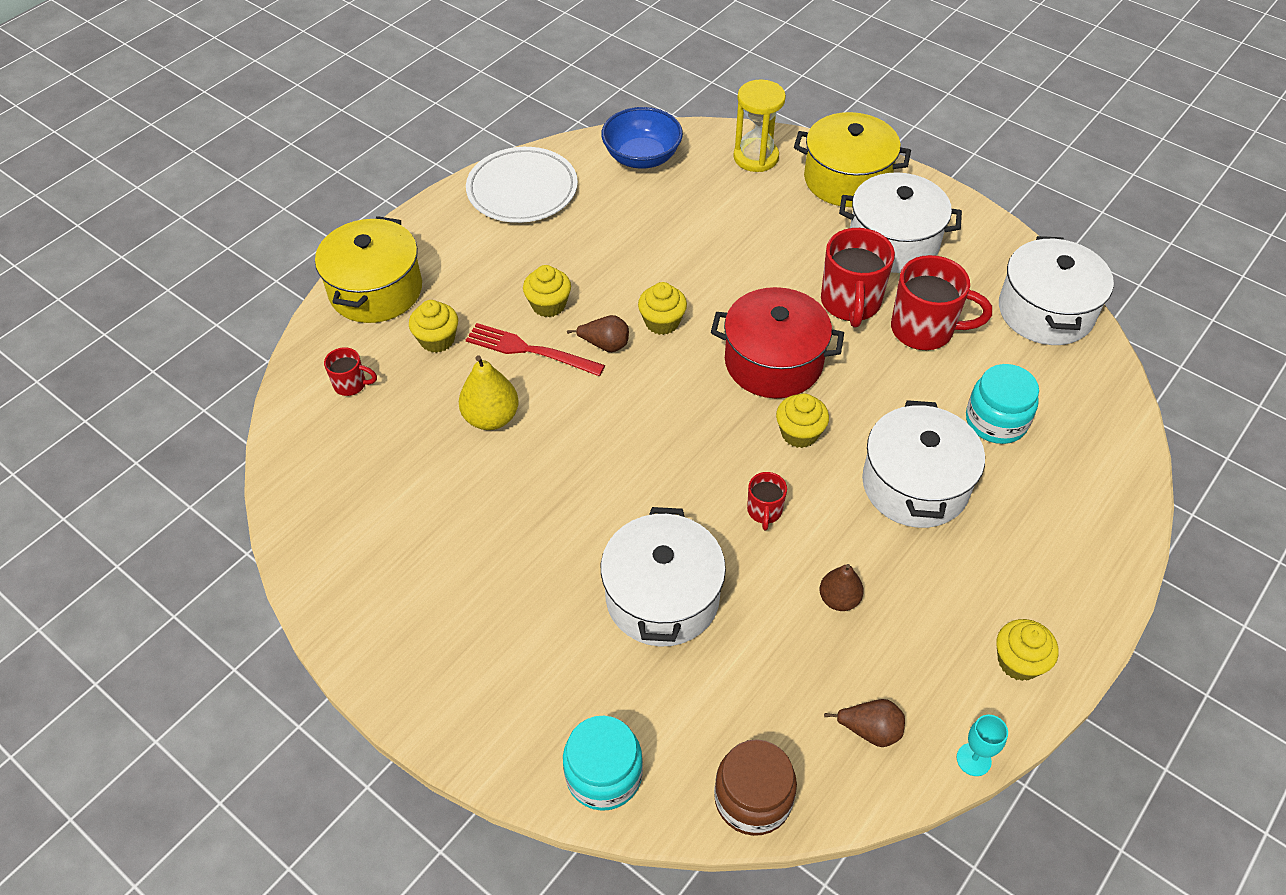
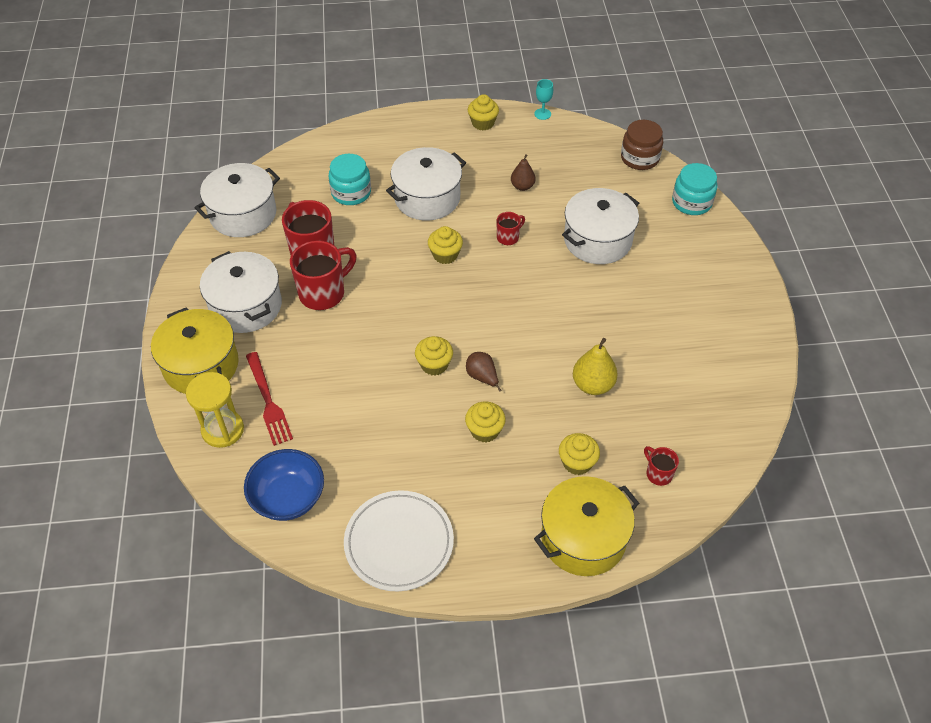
camera: 135 degrees left, 0 degrees up
red fork [466,323,605,376] -> red fork moved to [246,352,293,446]
red pot [711,287,844,398] -> none
brown pear [824,699,905,747] -> none

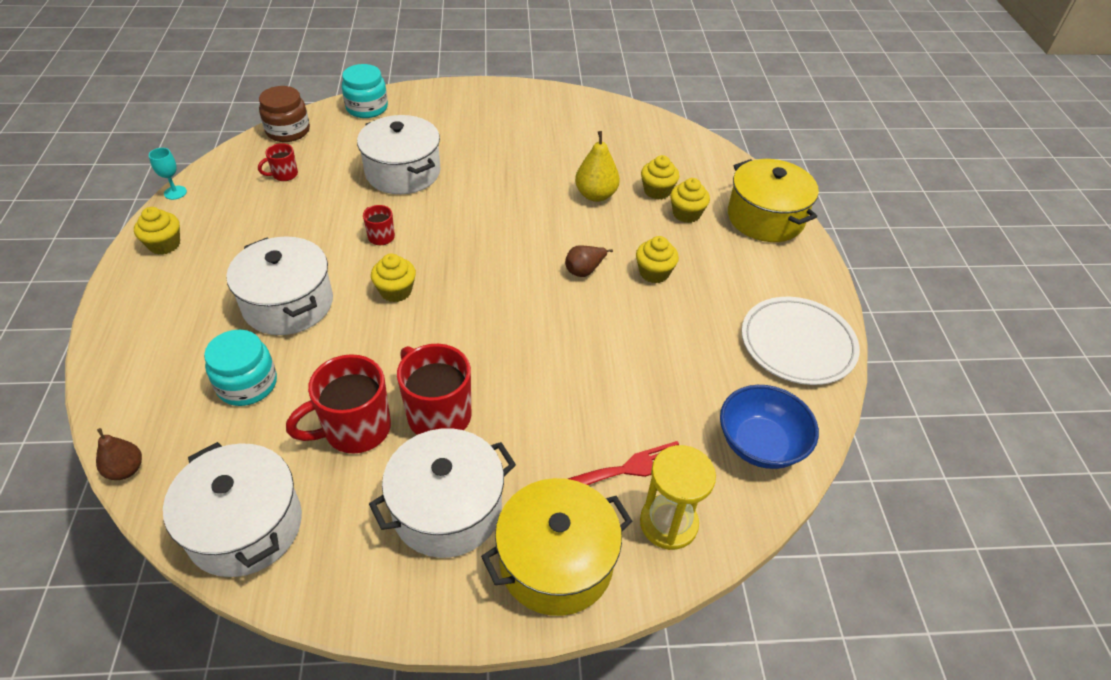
camera: 90 degrees left, 5 degrees down
yellow cupcake [415,336,453,376] -> yellow cupcake moved to [641,155,679,200]
brown pear [511,154,536,191] -> brown pear moved to [96,428,142,480]
red mug [644,446,679,486] -> red mug moved to [258,143,298,181]

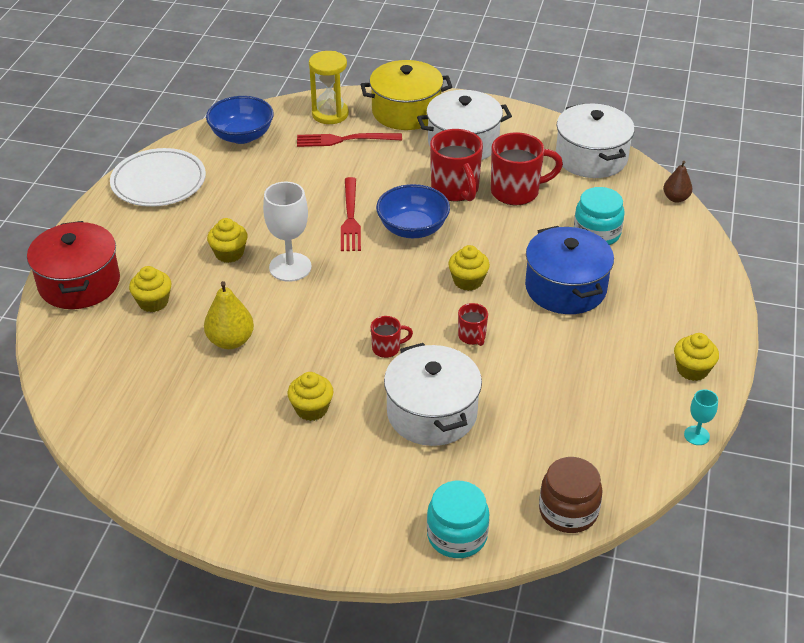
camera: 160 degrees left, 5 degrees down
white pot [226,237,333,335] -> blue pot [525,226,614,314]
red mug [258,143,298,181] -> red mug moved to [371,316,413,358]
brown pear [565,245,613,277] -> white goblet [263,182,312,282]
yellow cupcake [641,155,679,200] -> yellow cupcake moved to [288,372,333,421]
yellow pot [728,159,819,242] -> red pot [27,221,120,309]
none -> red fork [341,177,361,251]
none -> blue bowl [376,184,450,238]

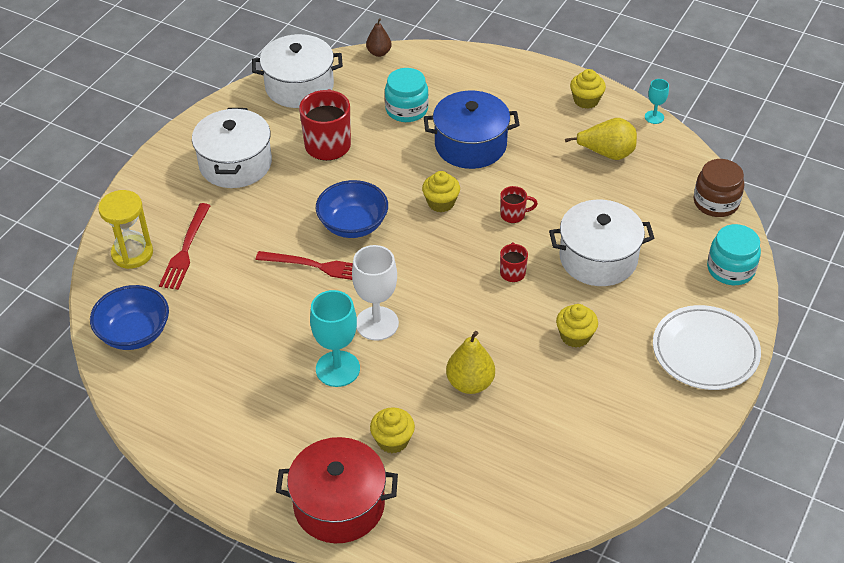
camera: 75 degrees left, 5 degrees up
white plate [110,148,206,207] -> white plate moved to [653,305,761,390]
yellow cupcake [207,218,248,263] -> turquoise goblet [310,290,360,387]
yellow pot [360,60,452,130] -> none
red mug [430,129,483,201] -> none
none -> yellow pear [565,118,637,160]

